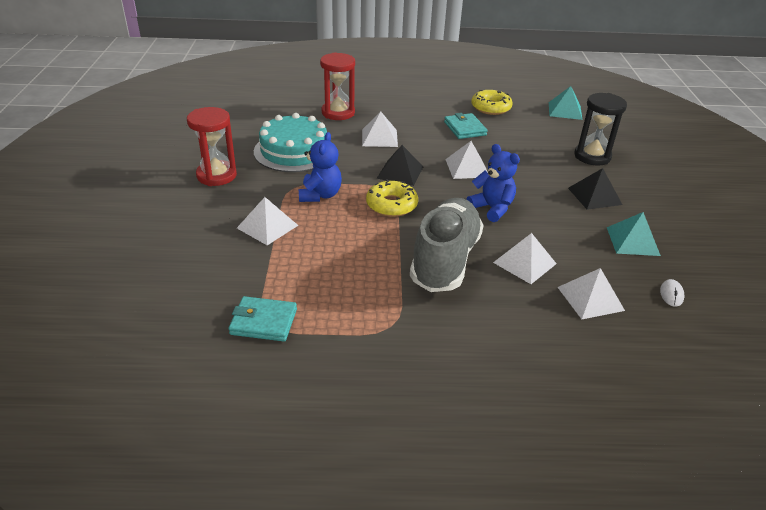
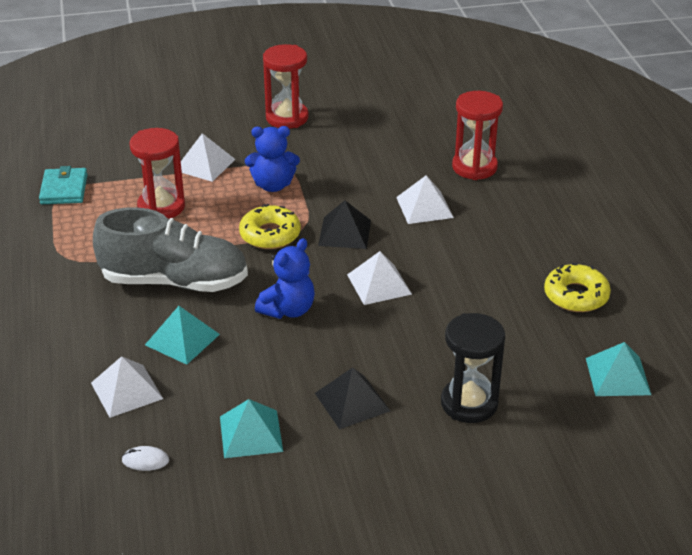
camera: 80 degrees right, 0 degrees up
turquoise cake [254,113,327,172] -> none
turquoise wallet [444,113,488,139] -> none
white pyramid [493,233,557,284] -> turquoise pyramid [145,306,220,365]
none -> red hourglass [130,128,185,219]

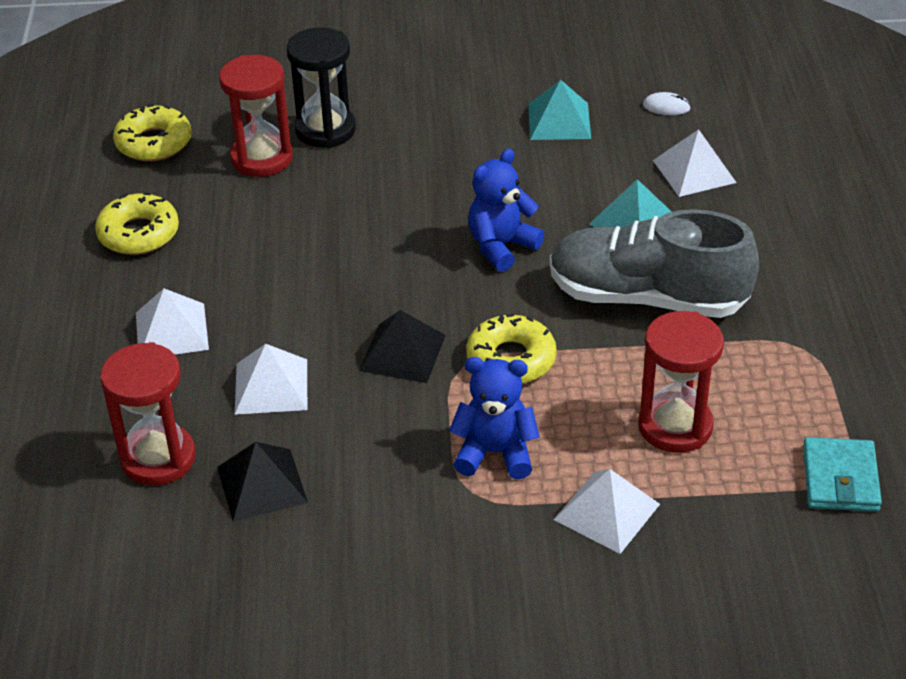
camera: 170 degrees left, 5 degrees up
red hourglass [263,44,308,129] -> red hourglass moved to [219,55,293,177]
black pyramid [315,367,390,429] -> black pyramid moved to [217,442,308,522]
white pyramid [347,251,412,305] -> white pyramid moved to [136,288,209,354]
turquoise pyramid [586,342,651,396] -> yellow donut [113,104,191,161]

